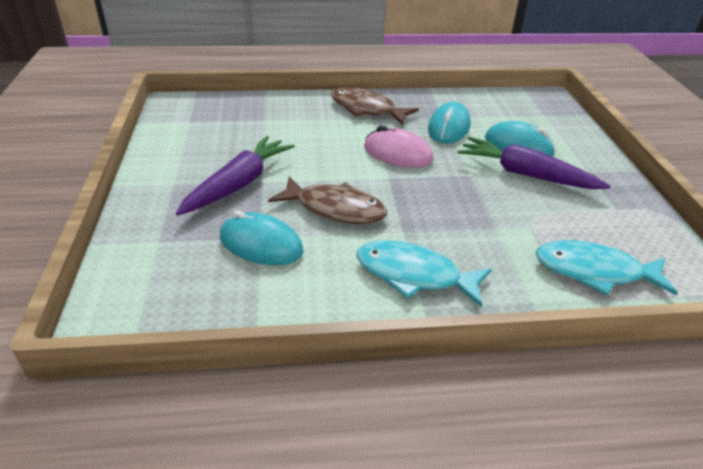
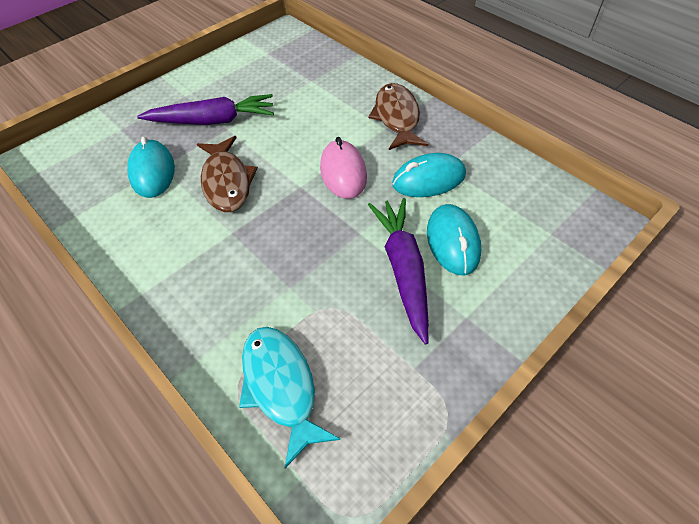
camera: 55 degrees right, 15 degrees up
turquoise fish [356,240,492,307] -> none

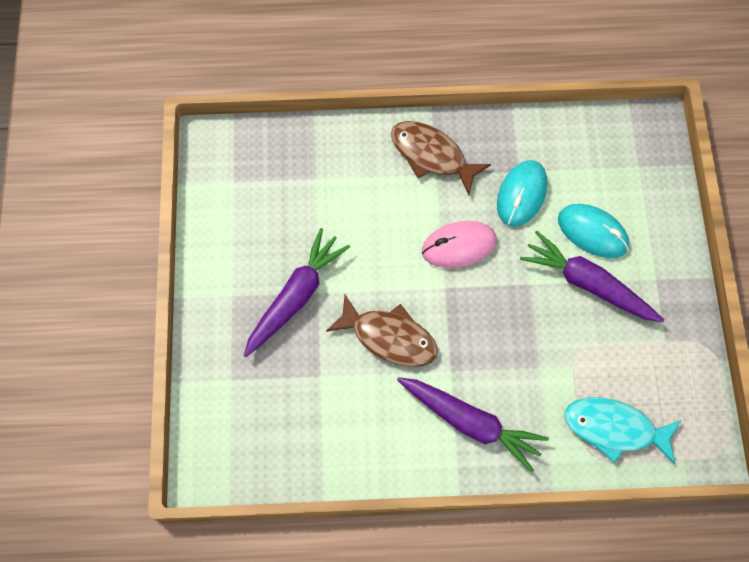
camera: 50 degrees left, 15 degrees up
turquoise mouse [127,137,175,198] -> none
pink mouse [320,137,367,199] -> pink mouse turned 45 degrees counterclockwise [422,221,497,268]
none -> purple carrot [397,377,549,472]

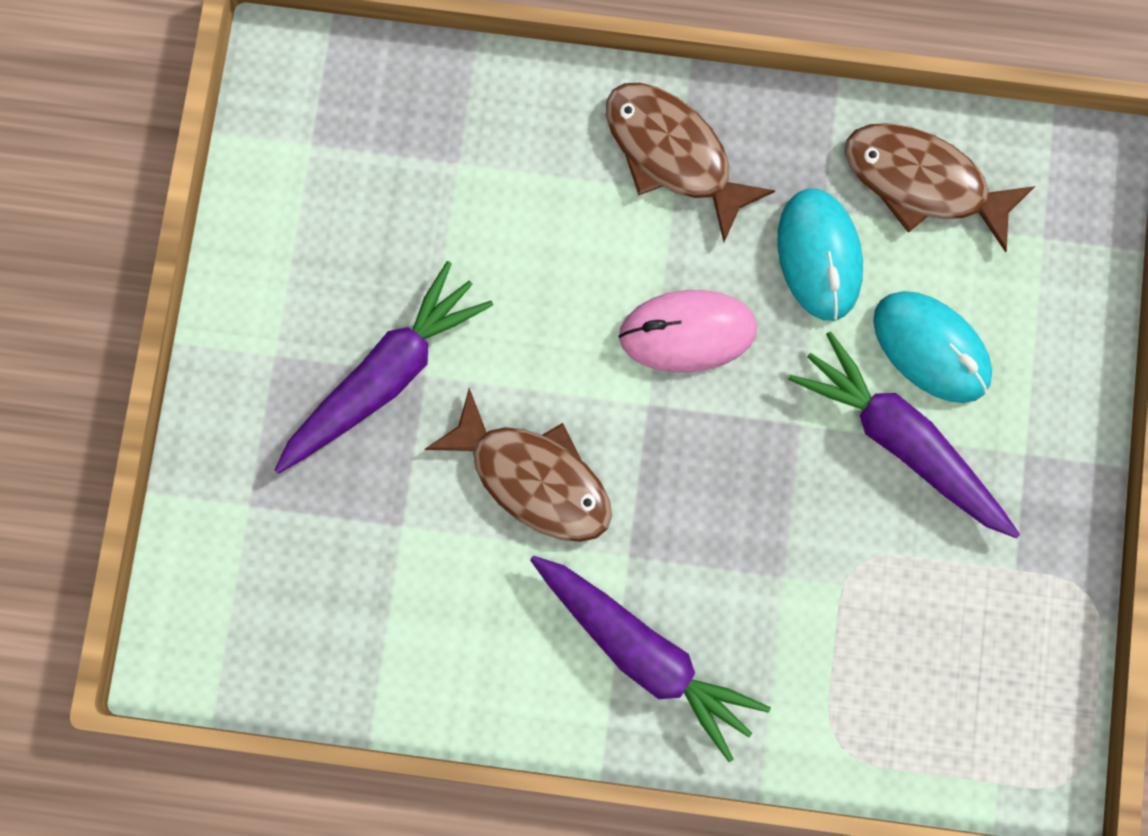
camera: 10 degrees right, 10 degrees up
turquoise mouse [497,160,547,227] -> turquoise mouse turned 45 degrees counterclockwise [777,189,863,321]
turquoise fish [564,397,681,464] -> none
none -> brown fish [845,123,1035,252]

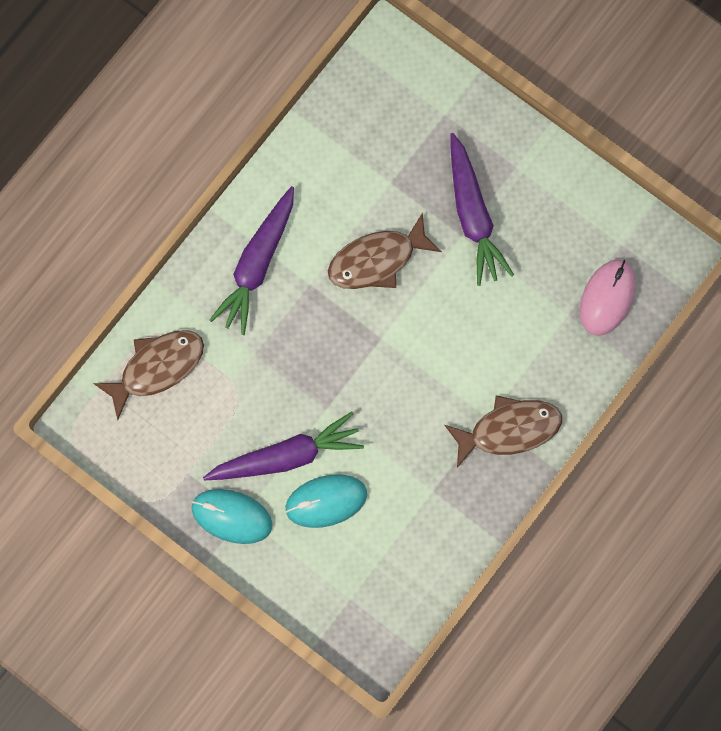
camera: 120 degrees right, 0 degrees up
purple carrot [530,556,771,762] -> purple carrot turned 45 degrees counterclockwise [209,186,294,335]
pink mouse [618,290,757,372] -> pink mouse moved to [580,259,636,336]
turquoise mouse [777,189,863,321] -> turquoise mouse moved to [191,489,273,544]
brown fish [845,123,1035,252] -> brown fish moved to [93,330,204,420]

